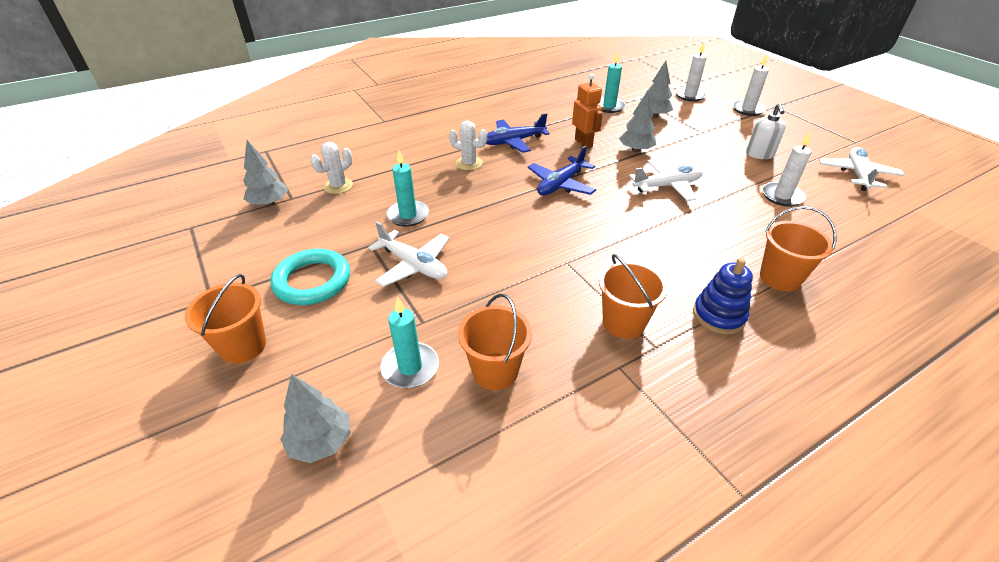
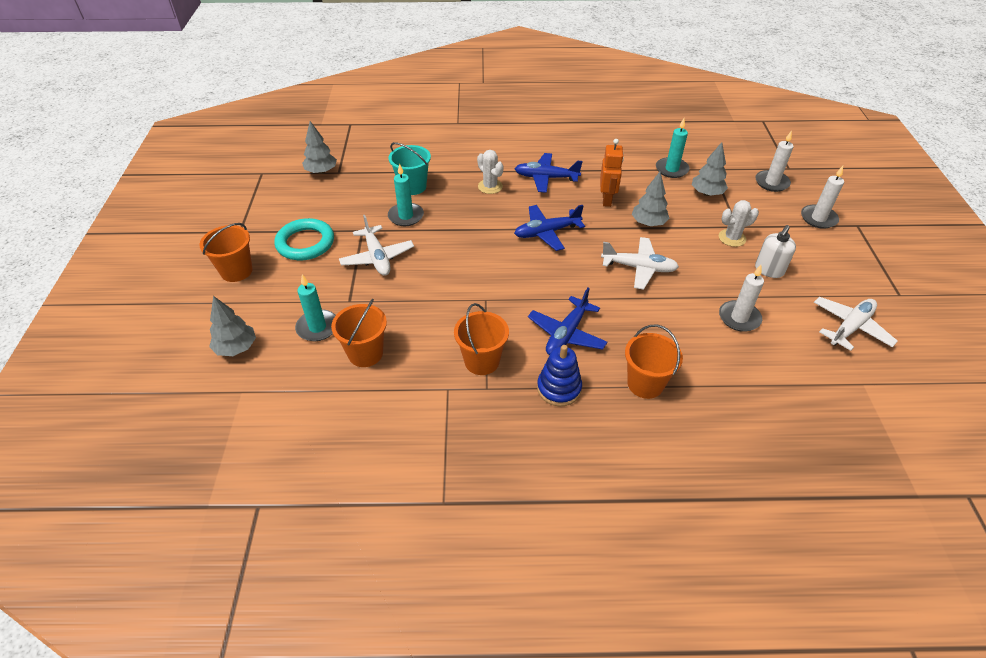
camera: 30 degrees right, 5 degrees up
white cactus [311,142,353,194] -> white cactus moved to [719,200,759,247]
none -> turquoise bucket [389,142,431,195]
none -> blue plane [528,288,607,355]

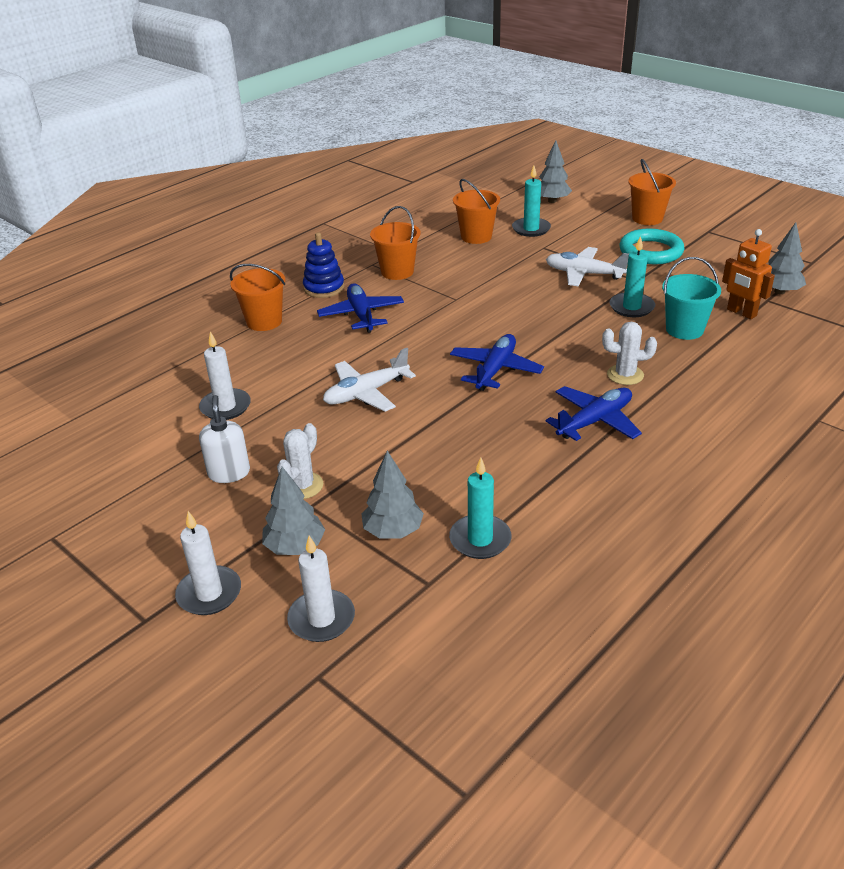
camera: 135 degrees right, 10 degrees down
orange robot [600,139,624,207] -> orange robot moved to [722,229,775,319]
grey tree [632,172,670,226] -> grey tree moved to [262,467,325,555]
white plane [814,297,898,351] -> none

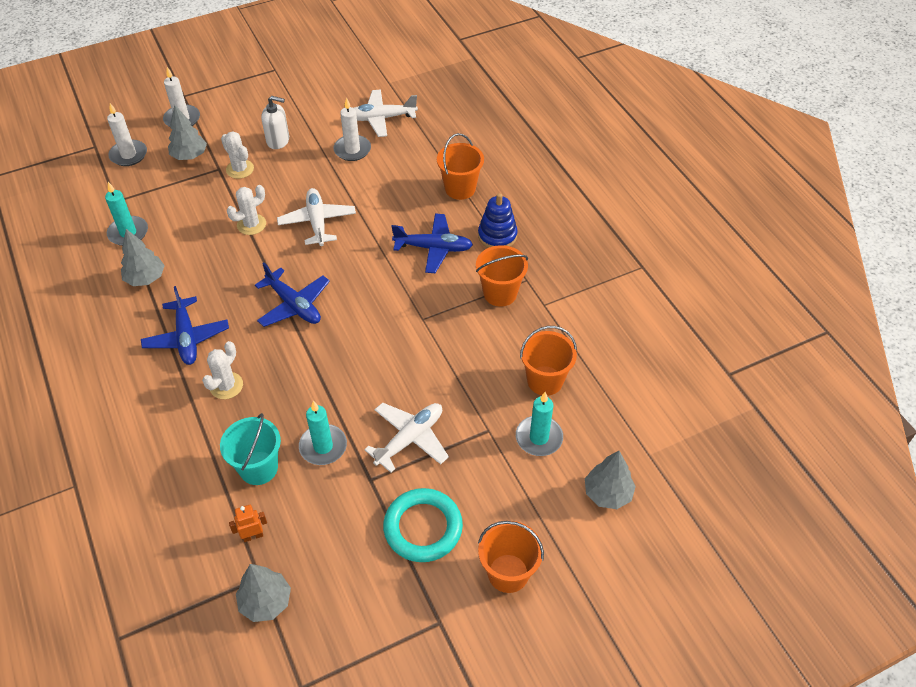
camera: 110 degrees right, 15 degrees up
grey tree [361,451,424,538] -> grey tree moved to [121,229,165,286]
orange robot [722,229,775,319] -> orange robot [229,505,267,542], size x0.62
none -> white cactus [227,185,266,235]
none -> white plane [354,90,418,137]

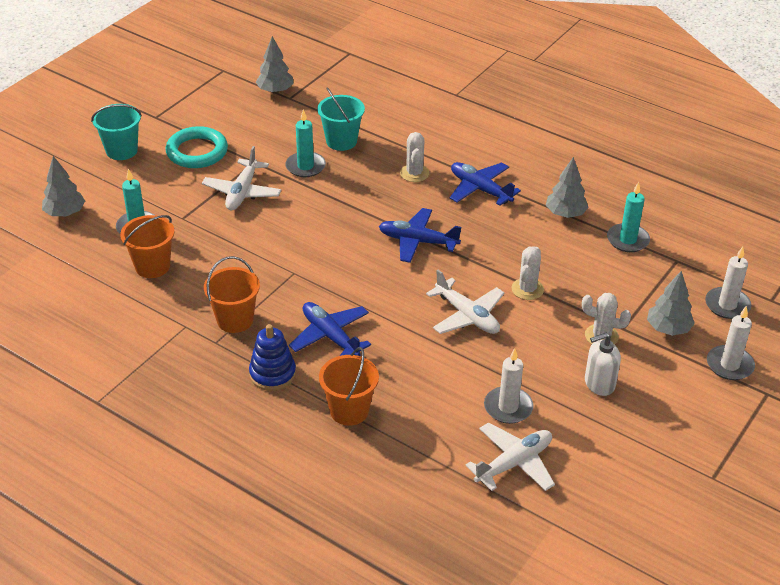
camera: 150 degrees right, 10 degrees down
orange robot [229,505,267,542] -> none
blue plane [391,213,473,273] -> blue plane turned 75 degrees clockwise [289,302,371,356]
orange bucket [478,521,544,593] -> turquoise bucket [91,104,142,160]

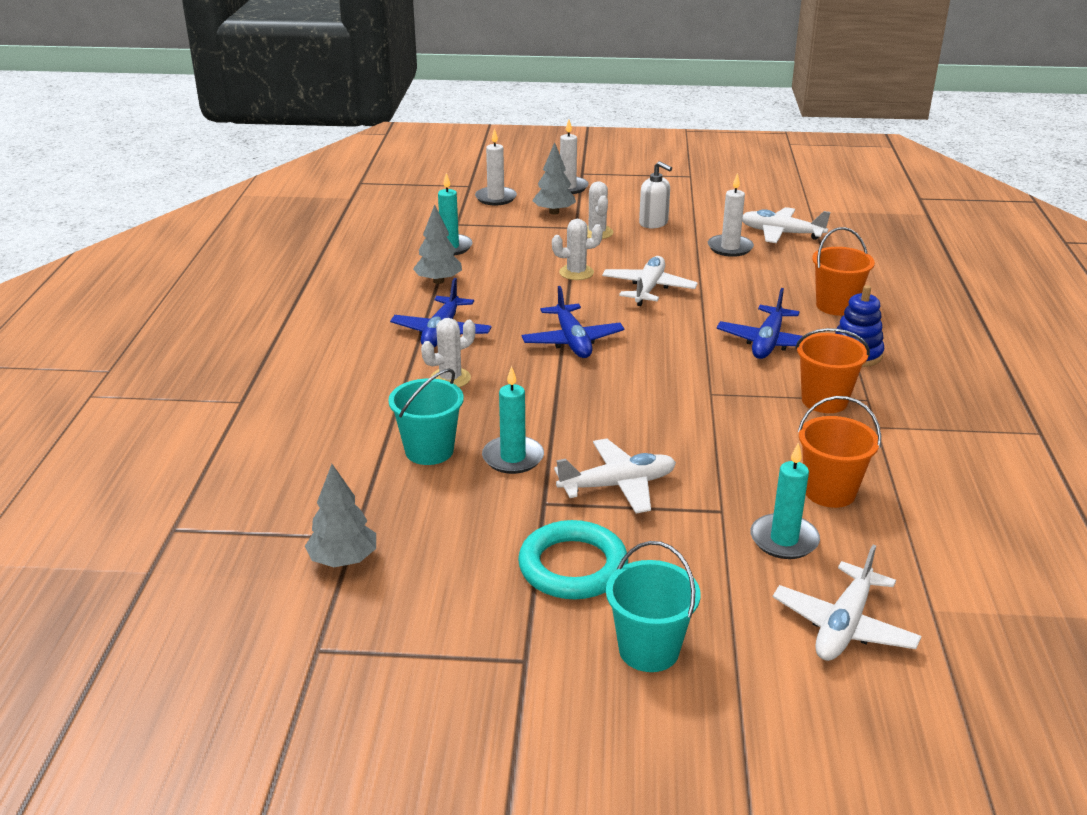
camera: 120 degrees left, 10 degrees down
grey tree [42,156,85,217] -> white plane [773,545,922,661]

